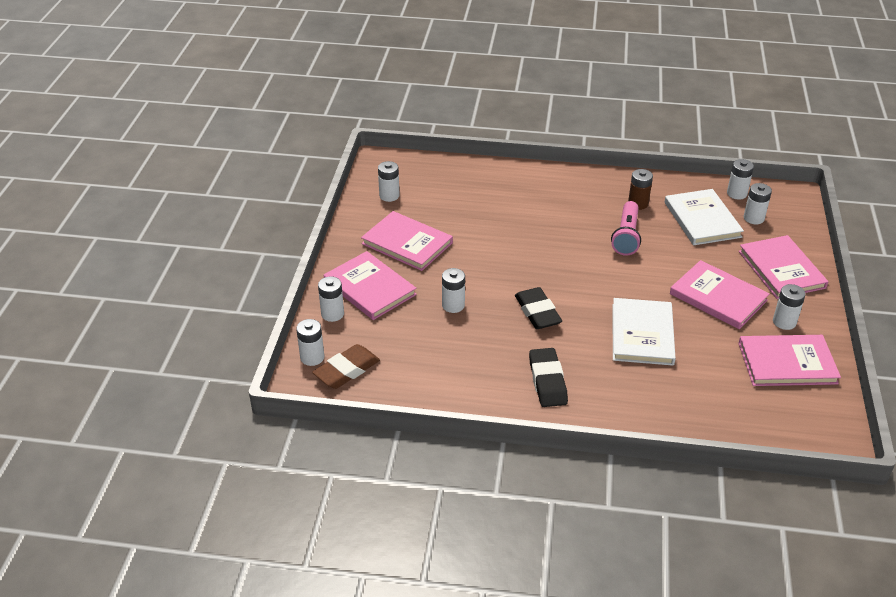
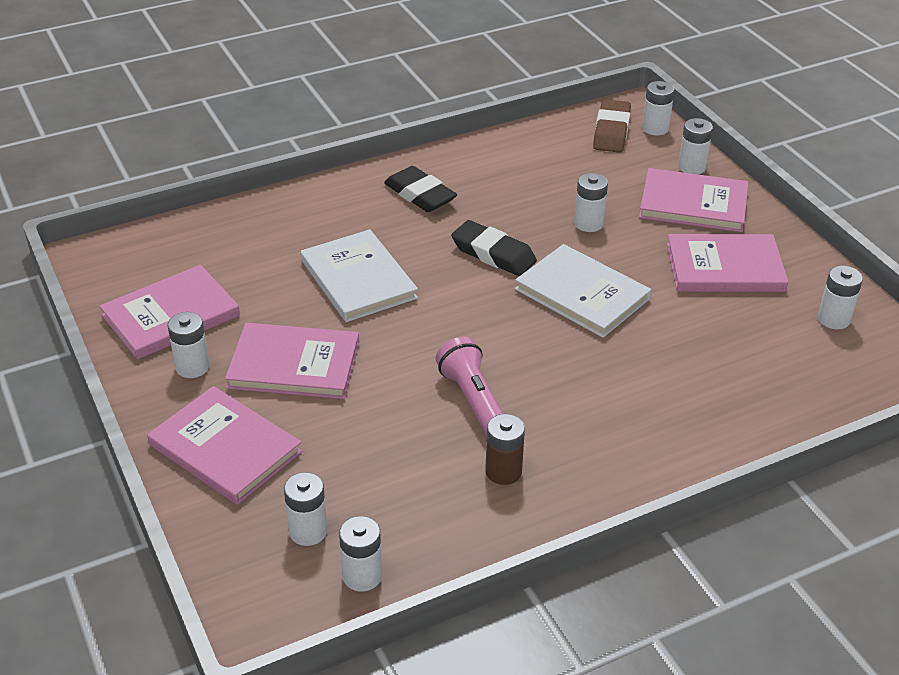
camera: 145 degrees right, 0 degrees up
white book [665,189,744,245] -> white book moved to [515,244,651,338]

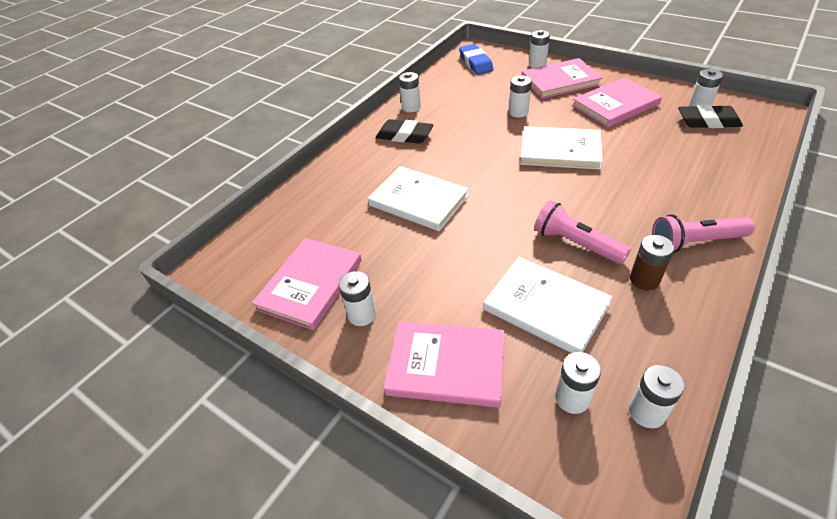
camera: 25 degrees left, 5 degrees up
pink book [225,323,359,399] -> none
black eraser [451,220,537,276] -> black eraser moved to [678,105,743,128]
brown eraser [593,99,631,153] -> blue eraser [459,44,494,75]
white battery [642,81,674,136] -> white battery moved to [399,72,421,112]
none -> white book [483,257,613,353]
none -> pink flashlight [652,214,755,253]

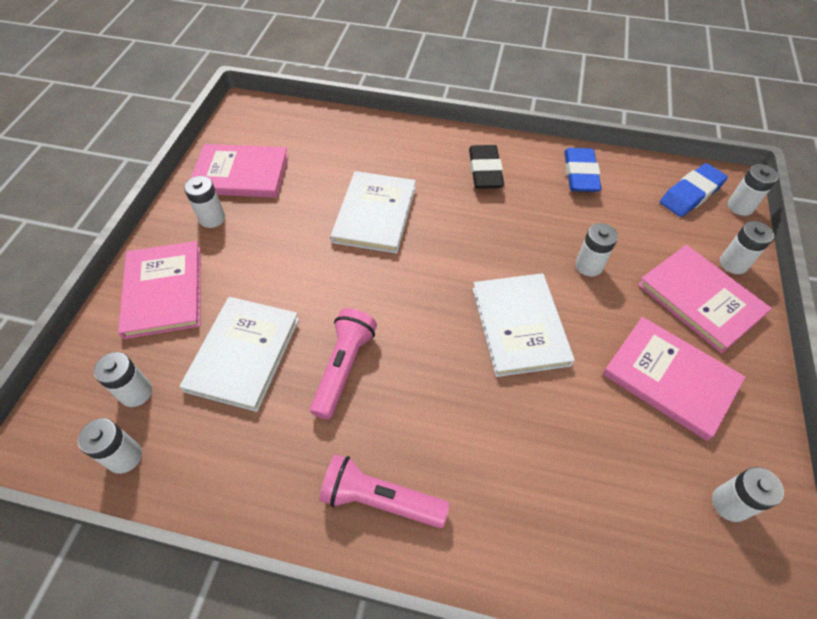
camera: 65 degrees right, 10 degrees up
white battery [399,72,421,112] -> white battery moved to [728,164,779,216]
brown battery [630,235,674,290] -> none
pink flashlight [652,214,755,253] -> pink flashlight turned 45 degrees counterclockwise [319,454,449,528]
black eraser [678,105,743,128] -> none
none -> blue eraser [564,148,602,192]

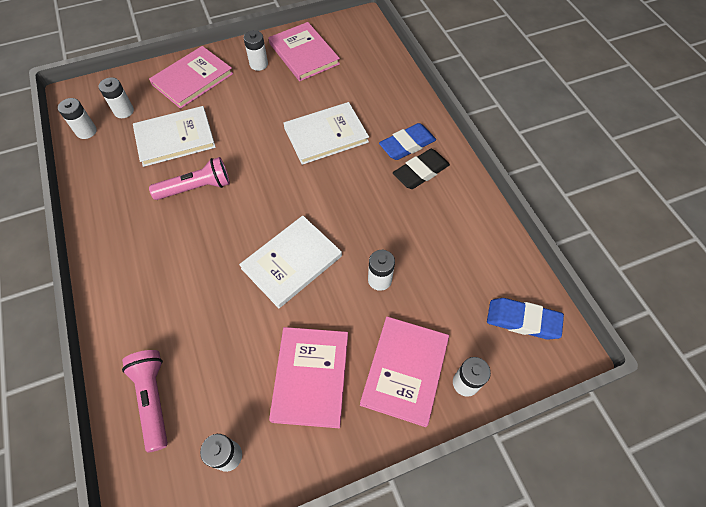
camera: 55 degrees right, 5 degrees up
pink flashlight [319,454,449,528] -> pink flashlight moved to [122,350,168,453]
blue eraser [564,148,602,192] -> blue eraser moved to [379,123,436,160]
white battery [728,164,779,216] -> none

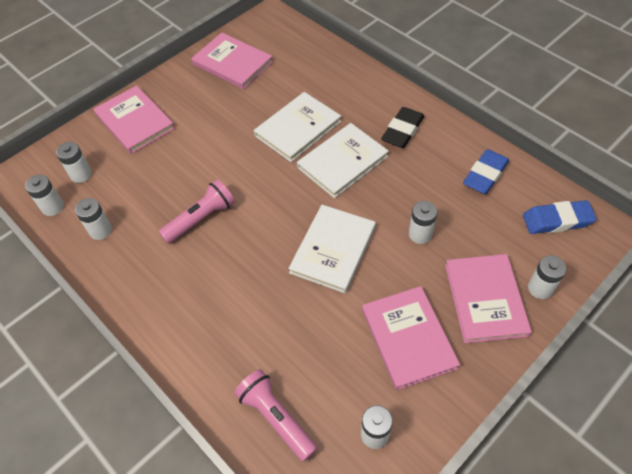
camera: 20 degrees left, 5 degrees down
white book [133,106,216,167] -> white book moved to [297,123,389,198]
pink book [149,46,233,109] -> pink book turned 60 degrees counterclockwise [93,86,175,154]
white battery [244,30,268,71] -> white battery moved to [75,198,112,240]
blue eraser [379,123,436,160] -> blue eraser moved to [463,149,509,194]

